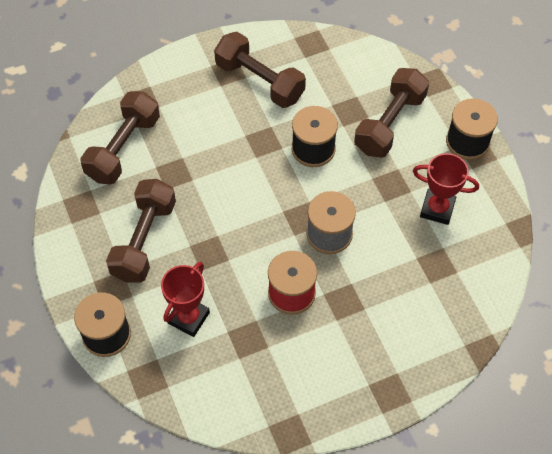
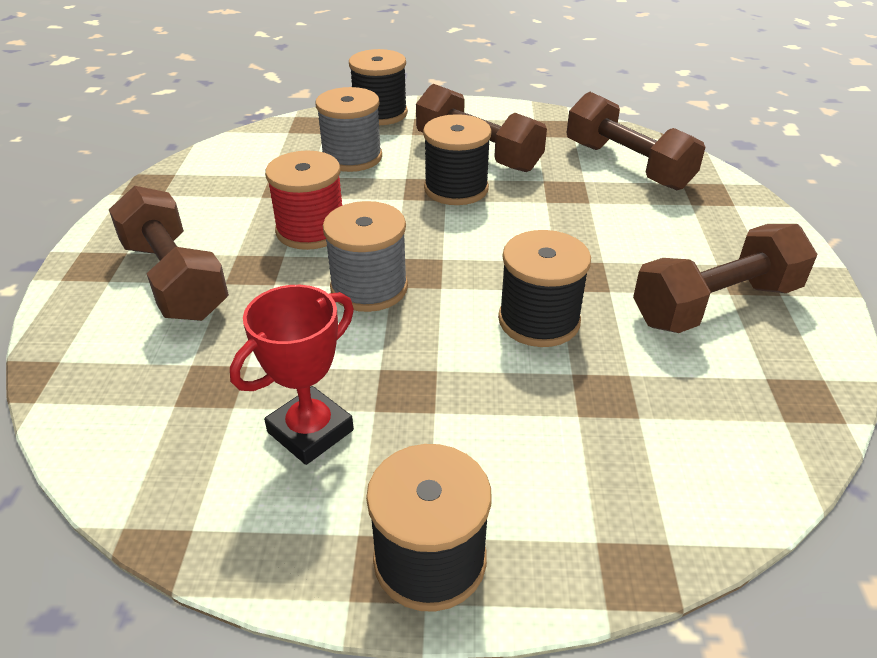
camera: 115 degrees right, 20 degrees down
red trophy [161,262,210,337] -> grey spool [316,87,382,172]
brown dumbbell [354,68,429,158] -> brown dumbbell moved to [109,186,229,321]
none -> black spool [423,114,492,205]

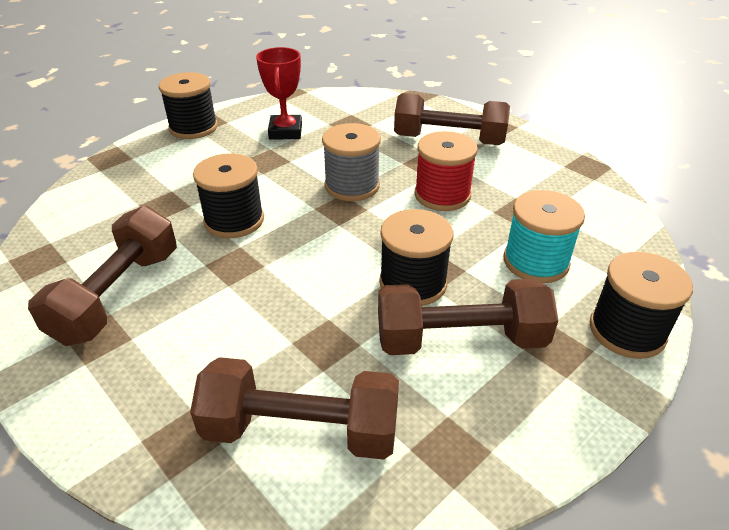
camera: 135 degrees right, 0 degrees up
grey spool [316,87,382,172] -> turquoise spool [504,190,585,283]

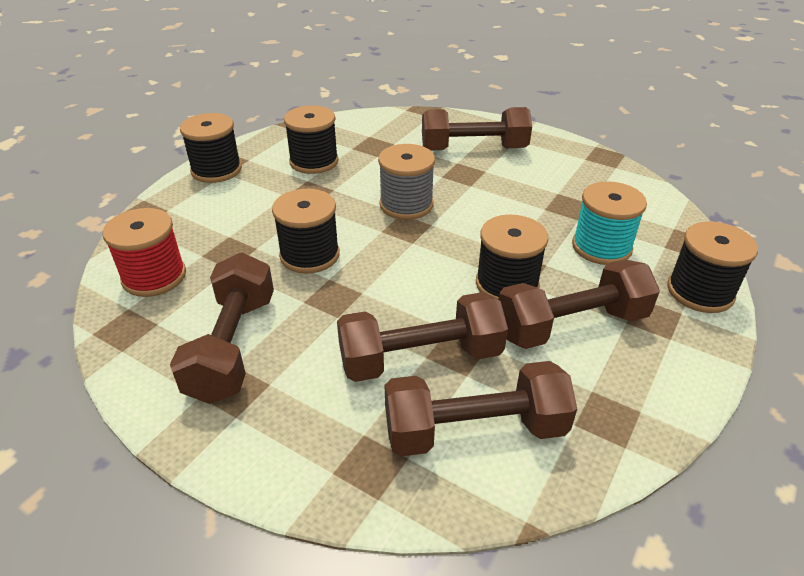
camera: 15 degrees left, 0 degrees up
red trophy [256,47,302,140] -> black spool [284,105,339,174]
red spool [414,131,478,211] -> red spool moved to [103,208,186,297]
none -> brown dumbbell [337,292,508,382]

